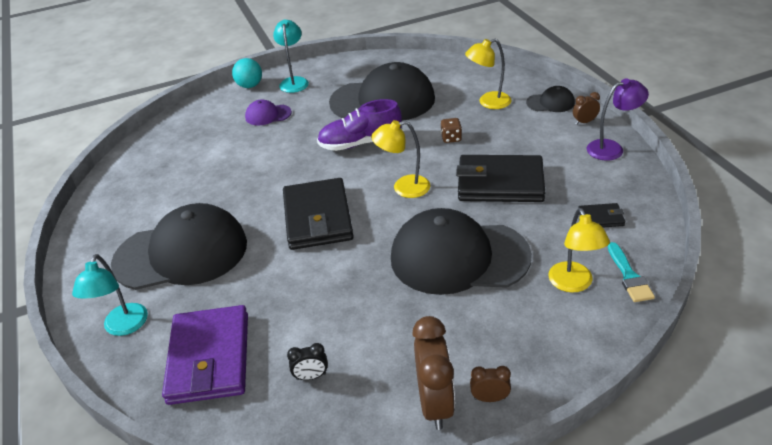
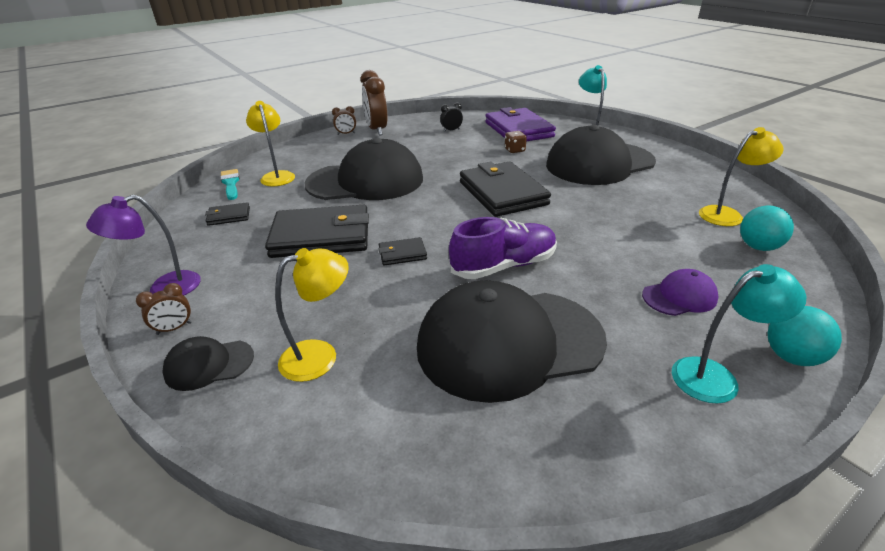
camera: 165 degrees right, 5 degrees down
turquoise lamp [273,20,309,93] -> turquoise lamp turned 90 degrees counterclockwise [672,264,807,404]
yellow lamp [371,120,430,198] -> yellow lamp moved to [699,127,784,226]
brown dice [441,118,462,143] -> brown dice moved to [505,131,527,153]
none -> black wallet [378,237,427,266]
none -> turquoise ball [740,206,794,251]

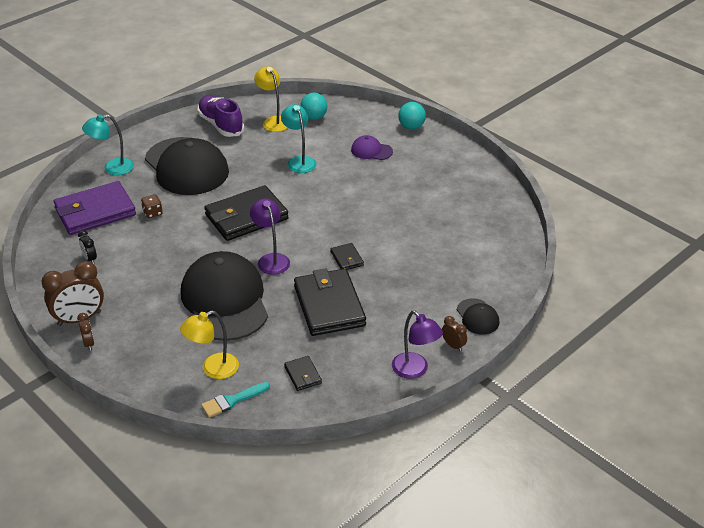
camera: 100 degrees left, 5 degrees up
yellow lamp [275,248,349,382] -> none
black cap [417,280,607,403] -> none
purple shoe [449,217,557,279] -> purple shoe moved to [197,95,244,137]
purple cap [642,269,719,316] -> purple cap turned 45 degrees counterclockwise [351,135,393,160]
turquoise lamp [672,264,807,404] -> turquoise lamp moved to [281,104,316,173]
none -> purple lamp [250,198,290,275]

